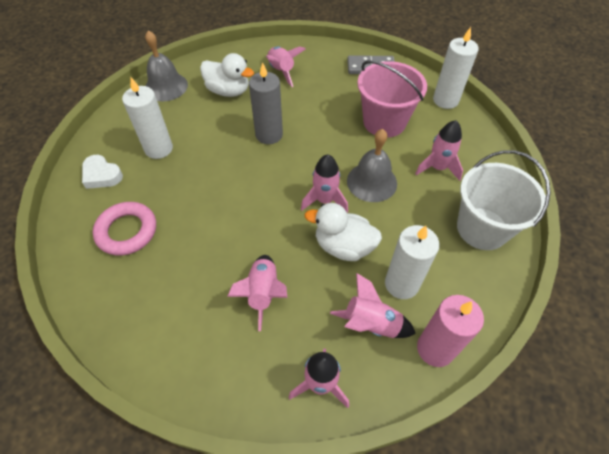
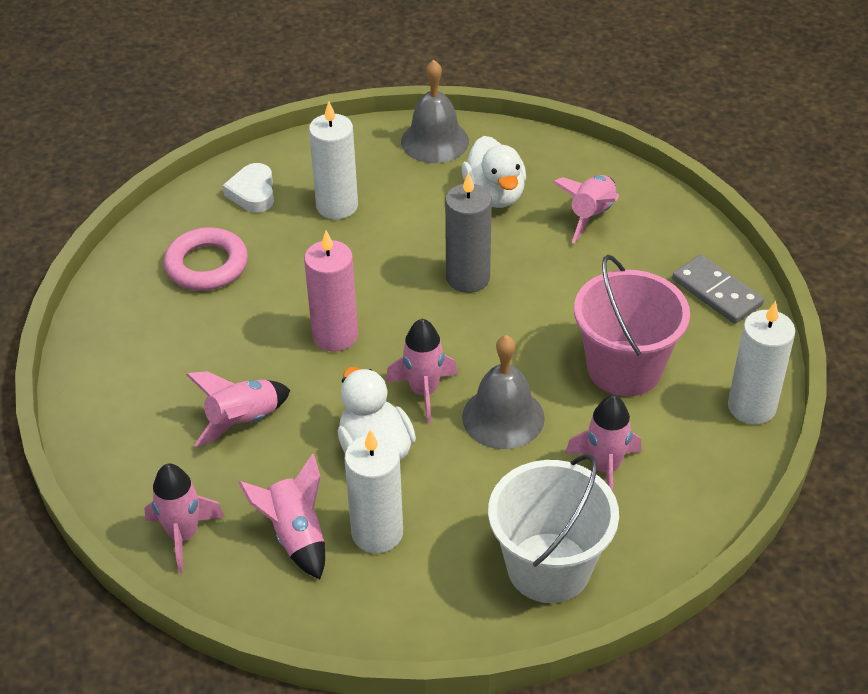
camera: 50 degrees right, 10 degrees down
pink candle [417,295,484,367] -> pink candle moved to [304,231,358,352]

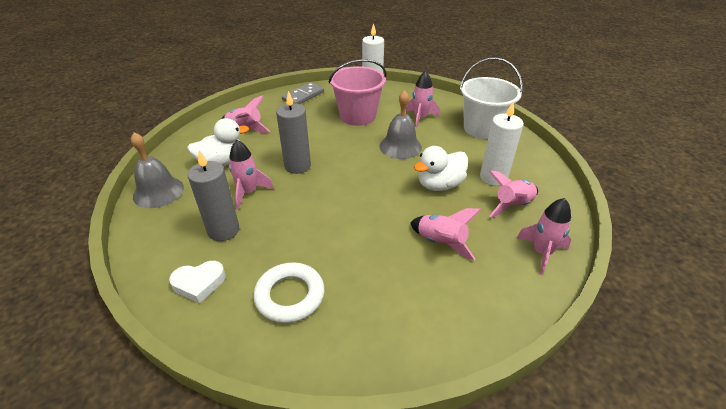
camera: 100 degrees left, 5 degrees down
pink ring [164,227,248,291] -> white ring [253,262,324,323]
pink candle [304,231,358,352] -> none
white candle [309,101,358,219] -> grey candle [187,150,239,241]
pink rocket [386,319,458,424] -> pink rocket moved to [229,140,274,209]

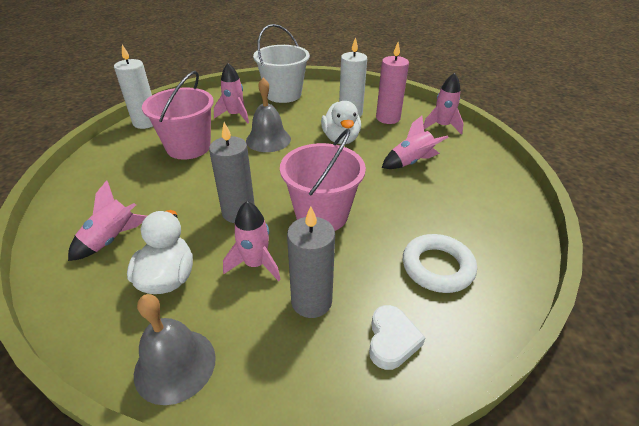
camera: 65 degrees left, 0 degrees up
grey domino [282,82,324,104] -> none
pink rocket [489,170,538,218] -> pink candle [376,42,409,124]
none -> pink bucket [280,129,366,231]

